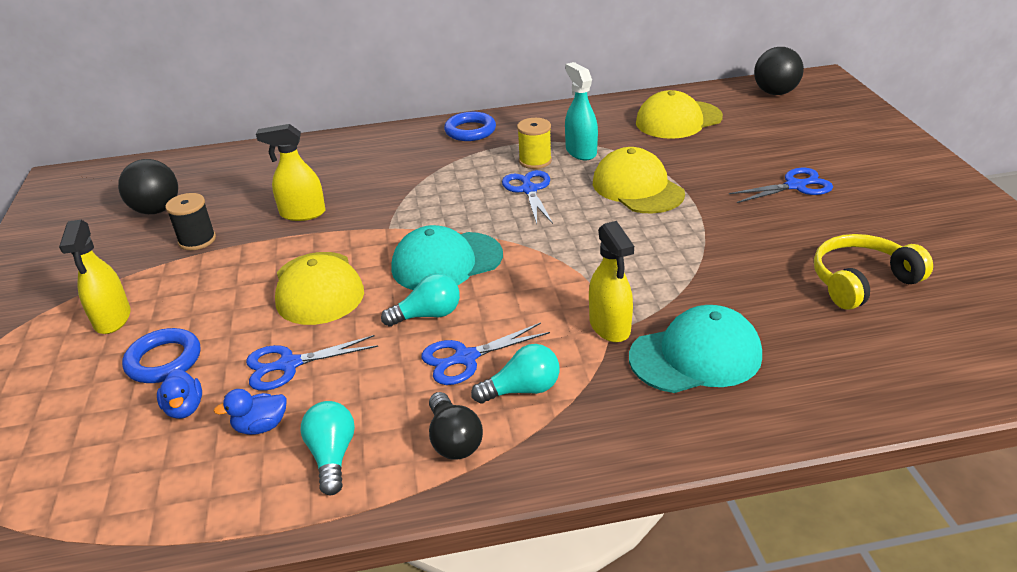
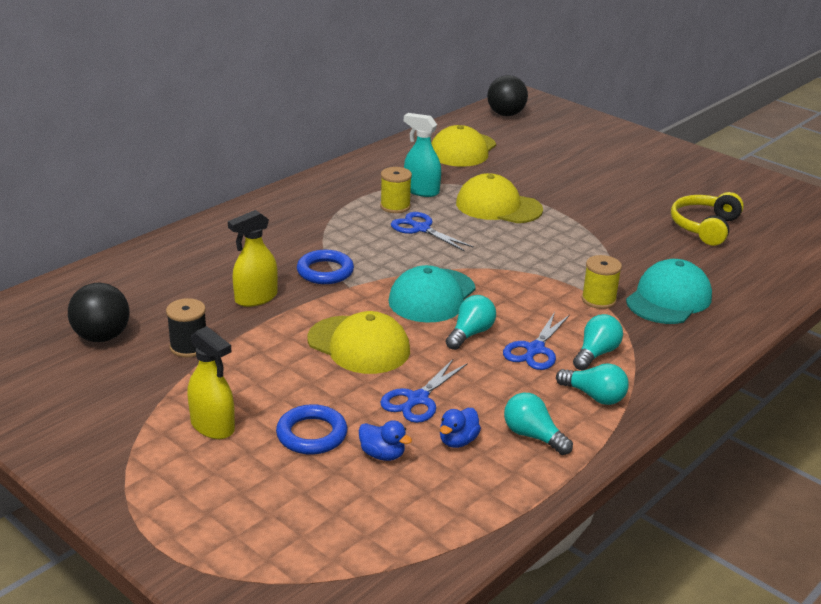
camera: 40 degrees left, 5 degrees down
black light bulb [429,392,483,460] -> turquoise light bulb [556,363,629,405]
blue ring [444,112,496,141] -> blue ring moved to [297,250,354,284]
yellow spray bottle [589,221,634,342] -> yellow spool [582,255,622,309]
blue scissors [729,168,833,203] -> none

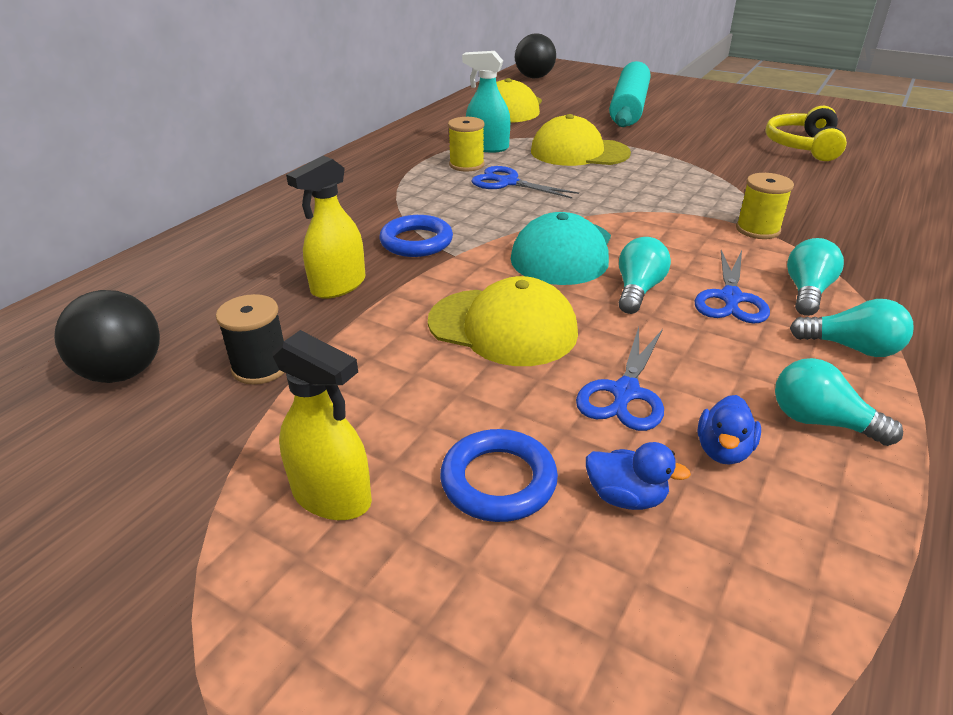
camera: 10 degrees left, 5 degrees up
turquoise cap [626,259,712,324] -> none
none -> turquoise rolling pin [609,61,650,127]

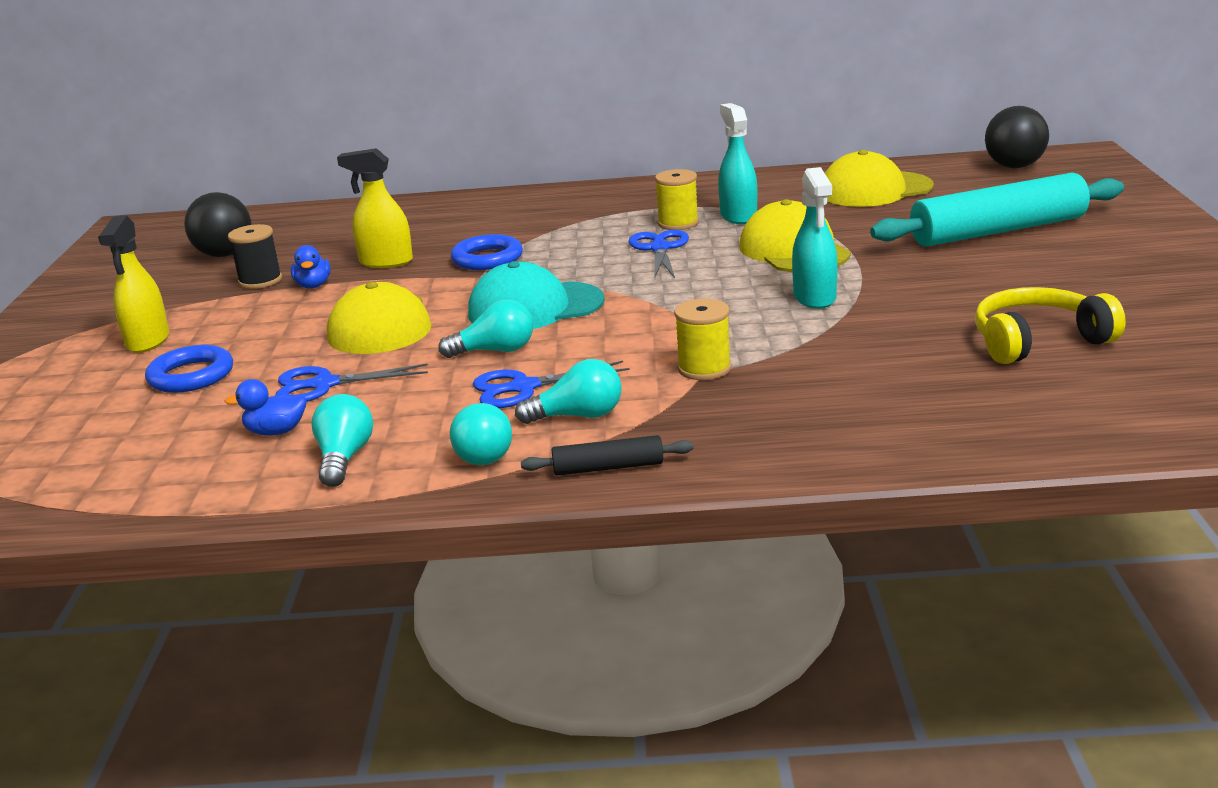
camera: 60 degrees right, 10 degrees down
blue duck [586,442,691,510] -> blue duck moved to [291,245,331,289]
none -> black rolling pin [521,435,694,475]
none -> turquoise spray bottle [792,167,838,309]

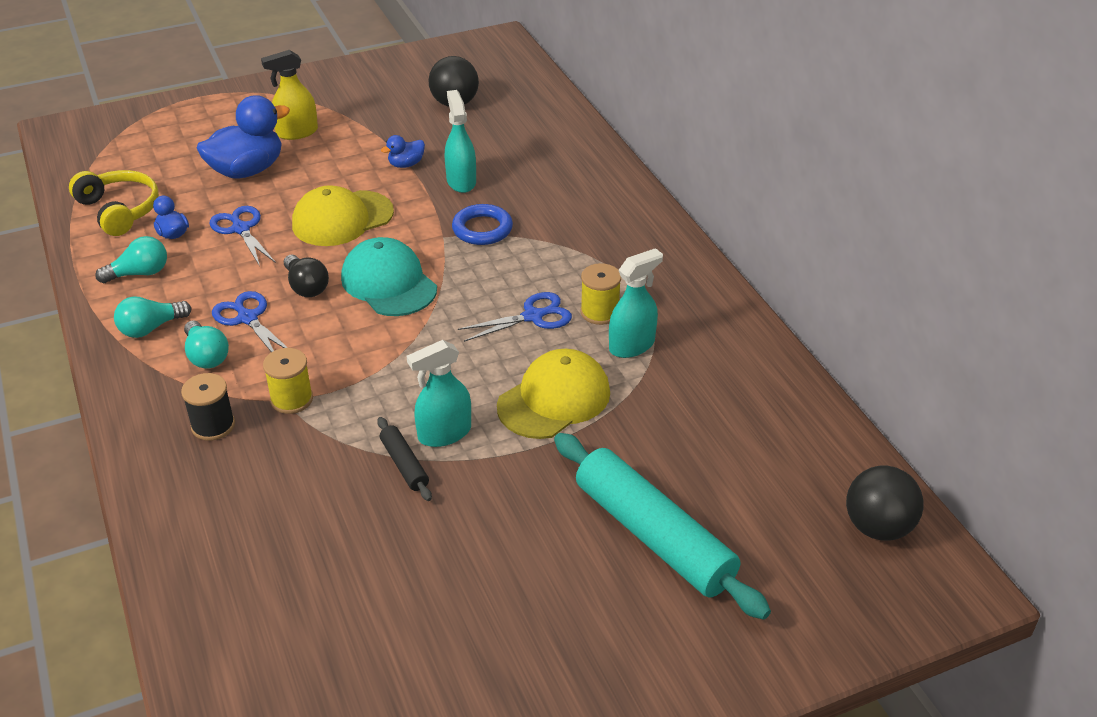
camera: 65 degrees right, 15 degrees up
blue ring [145,345,233,393] -> blue duck [197,95,290,179]
black spool [228,224,282,289] -> black spool moved to [181,373,235,441]
yellow spray bottle [337,148,413,268] -> turquoise spray bottle [445,90,476,193]
turquoise light bulb [438,299,533,358] -> black light bulb [284,254,329,297]
black rolling pin [521,435,694,475] -> black rolling pin moved to [377,417,432,501]
yellow cap [825,150,934,207] -> none
yellow headphones [975,287,1126,364] -> yellow headphones moved to [69,170,159,236]

